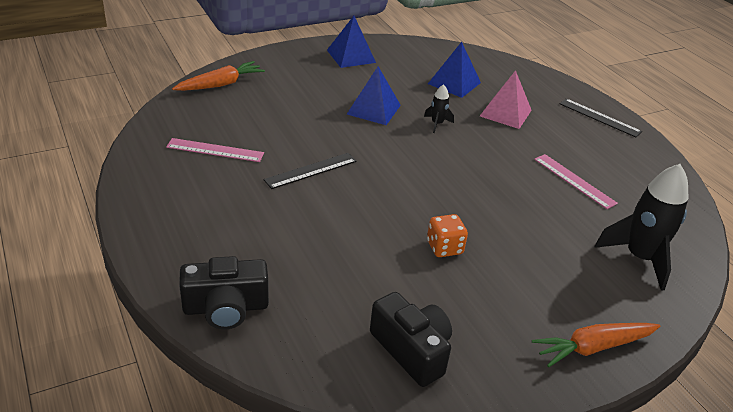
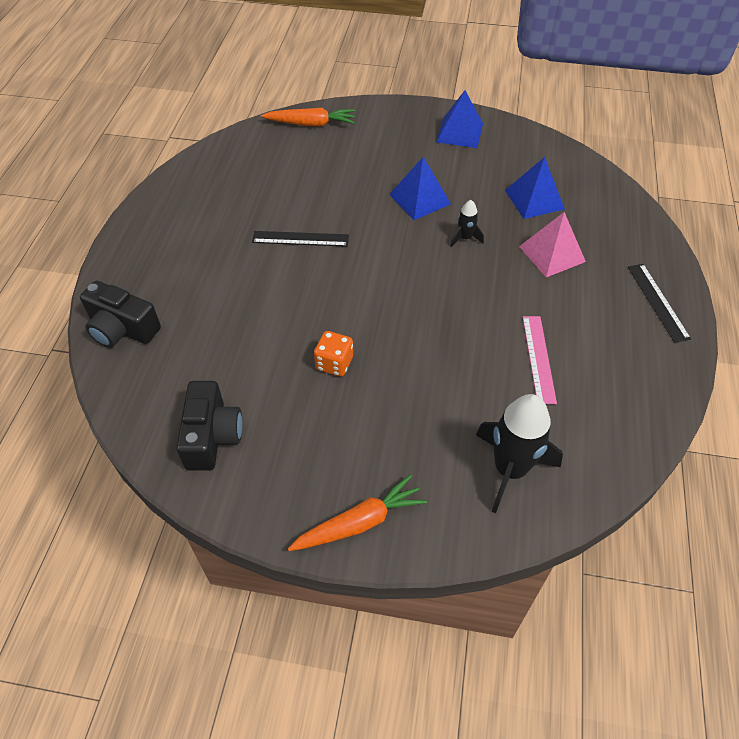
camera: 40 degrees right, 15 degrees up
pink ruler [166,138,264,162] -> none
orange carrot [532,323,661,367] -> orange carrot turned 135 degrees clockwise [288,475,427,551]

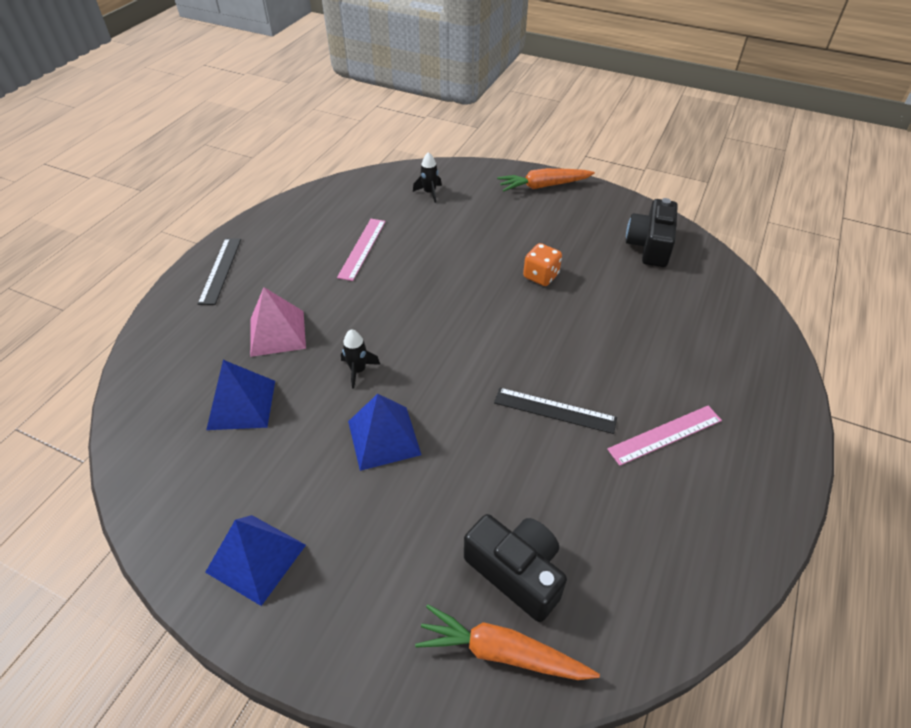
camera: 165 degrees left, 5 degrees down
black camera [80,281,161,348] -> black camera moved to [464,514,567,622]
black rocket [476,394,563,513] -> black rocket [413,152,442,203], size x0.48
none -> pink ruler [607,406,722,466]

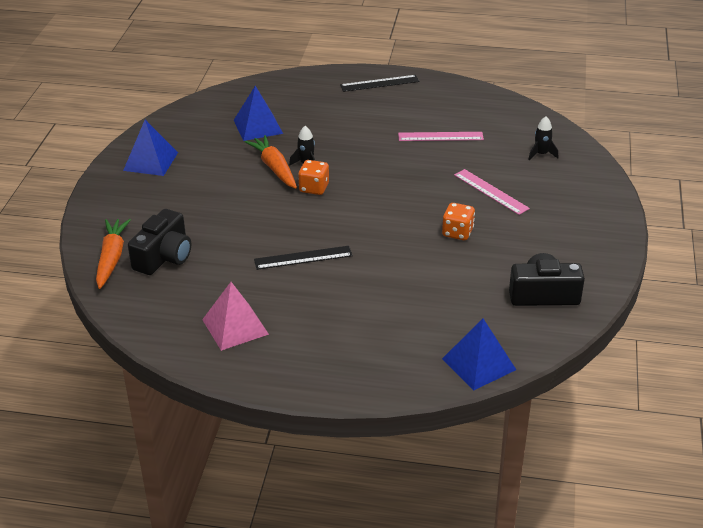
camera: 75 degrees right, 10 degrees down
pink pyramid [250,287,306,357] -> pink pyramid moved to [202,282,269,351]
blue pyramid [348,394,421,471] -> blue pyramid moved to [442,319,516,390]
black ruler [494,388,617,434] -> black ruler turned 75 degrees clockwise [254,246,353,270]
orange carrot [497,168,595,192] -> orange carrot moved to [244,135,297,189]
pink ruler [607,406,722,466] -> pink ruler moved to [454,169,530,215]
none -> orange dice [298,160,329,195]

